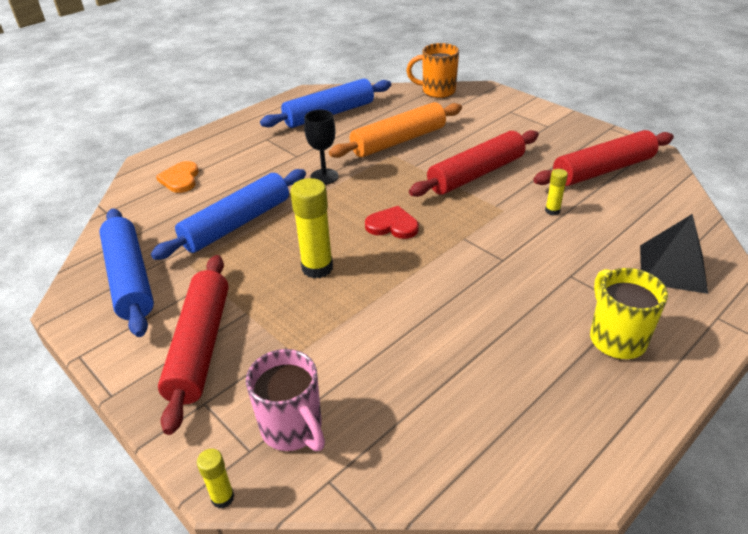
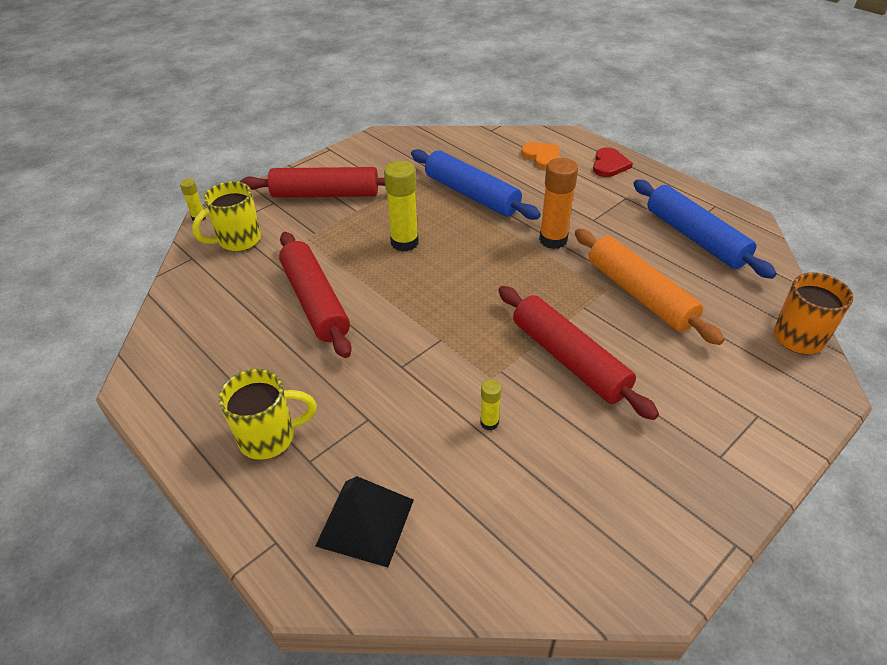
camera: 90 degrees right, 5 degrees up
blue rolling pin [99,208,154,337] -> none
orange heart [156,161,199,193] -> orange heart turned 60 degrees clockwise [521,142,559,169]
pink mug [246,349,325,451] -> yellow mug [192,181,261,251]
black goblet [304,110,338,185] -> orange glue stick [539,158,578,249]
red heart [365,206,419,239] -> red heart moved to [593,147,633,177]
red rolling pin [533,130,674,186] -> red rolling pin moved to [279,232,352,358]

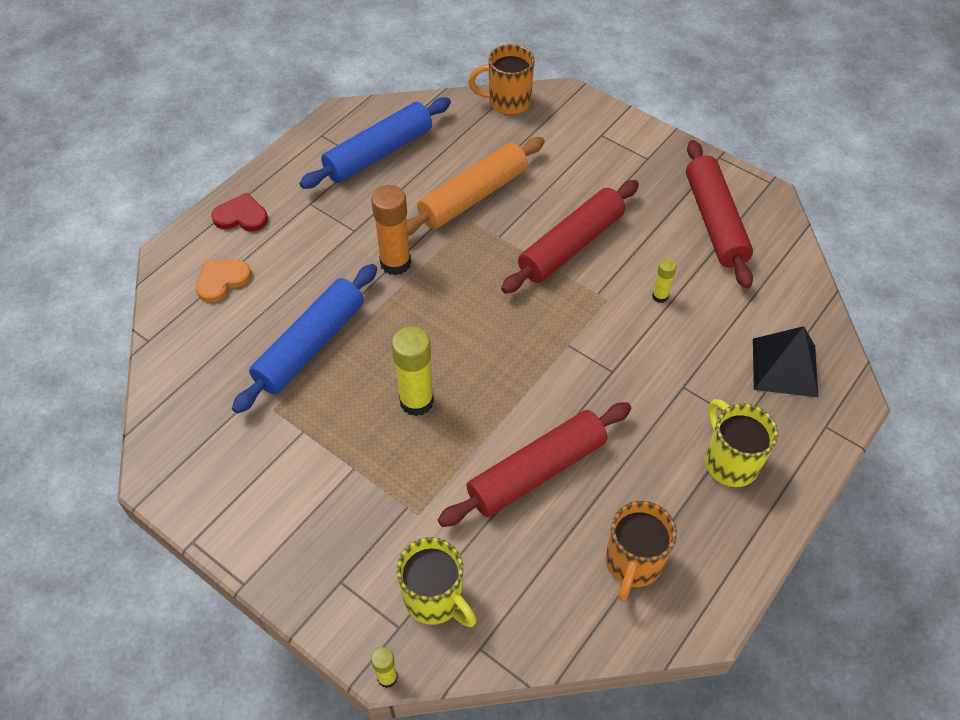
camera: 100 degrees left, 10 degrees up
red rolling pin [240,167,385,198] -> red rolling pin moved to [686,140,753,289]
none -> orange mug [606,501,677,601]

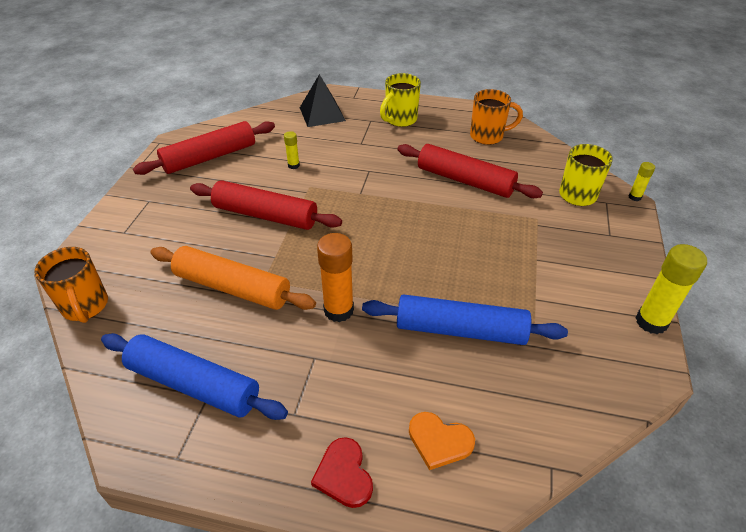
camera: 115 degrees left, 10 degrees down
yellow glue stick [392,326,434,416] -> yellow glue stick moved to [636,244,707,334]

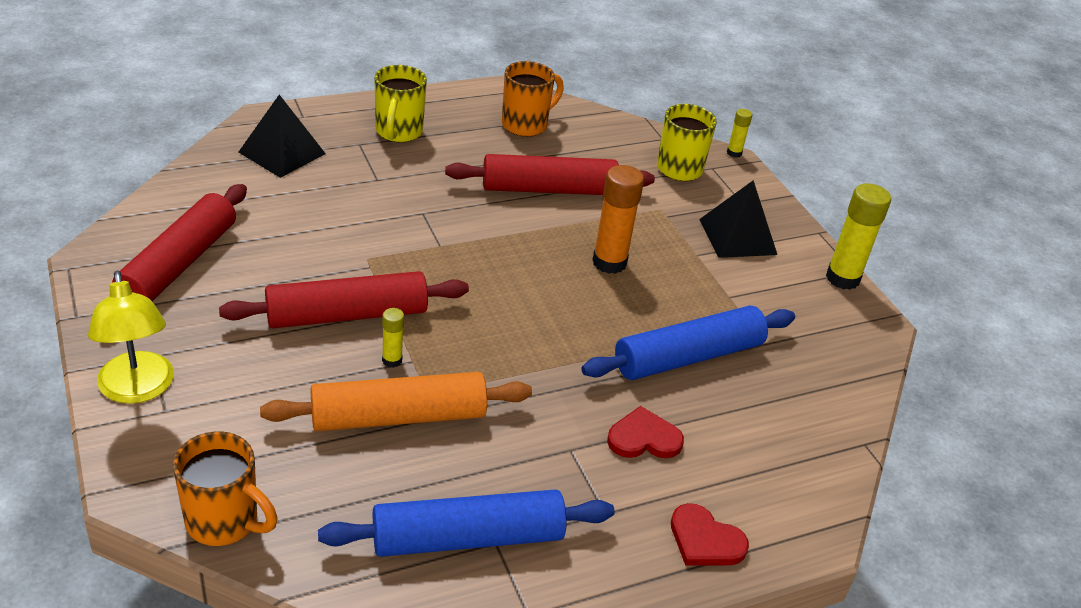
camera: 40 degrees left, 5 degrees down
yellow glue stick [284,131,300,169] -> yellow glue stick moved to [382,308,404,368]
orange glue stick [317,233,354,322] -> orange glue stick moved to [592,165,644,274]
orange heart [409,412,475,470] -> none
none -> yellow lamp [88,271,174,404]
none -> red heart [607,406,684,458]
none -> black pyramid [699,180,777,258]

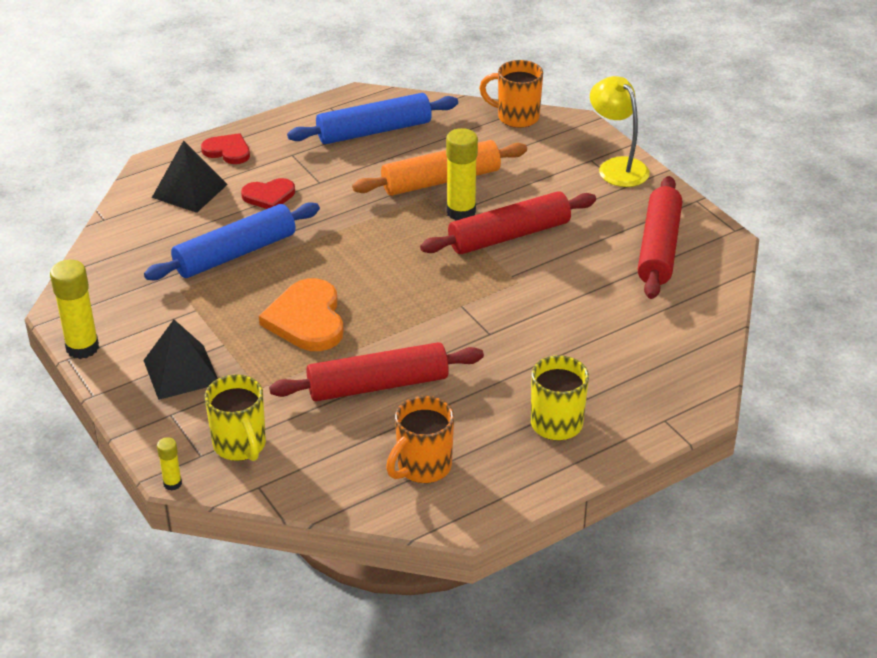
camera: 175 degrees right, 0 degrees up
black pyramid [239,95,326,178] -> black pyramid moved to [152,140,228,213]
yellow glue stick [382,308,404,368] -> yellow glue stick [446,128,478,220], size x1.95
orange glue stick [592,165,644,274] -> orange heart [259,278,344,351]

